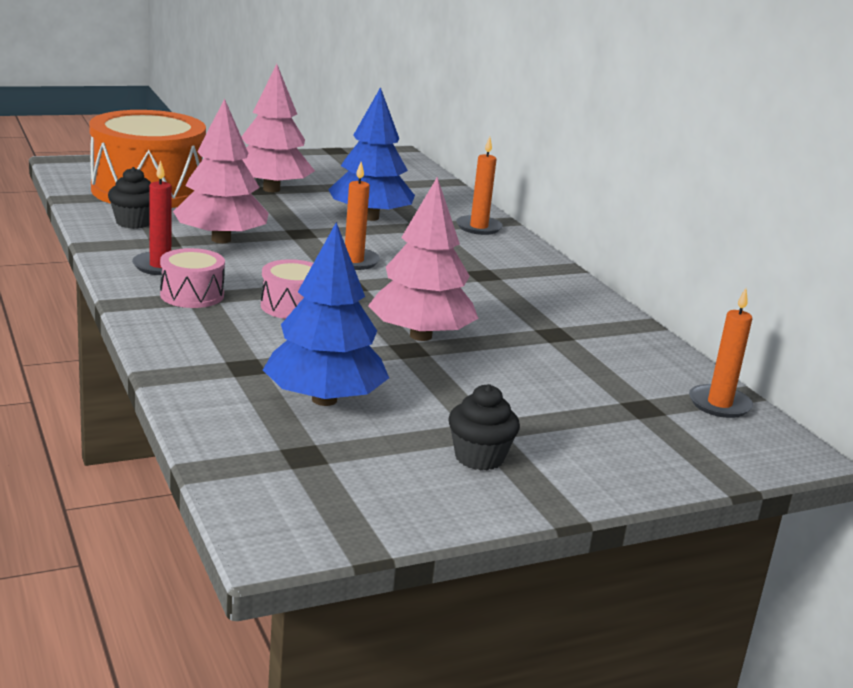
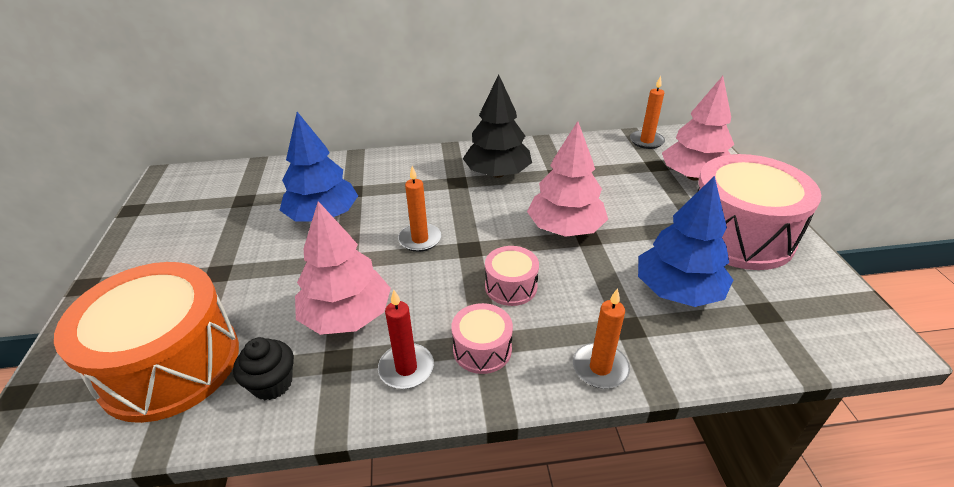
camera: 70 degrees left, 15 degrees up
pink tree [242,64,315,192] -> pink tree moved to [662,76,734,181]
black cupcake [448,384,520,471] -> pink drum [697,154,821,270]
orange candle [456,137,503,235] -> orange candle moved to [573,288,630,389]
none -> black tree [463,74,532,178]

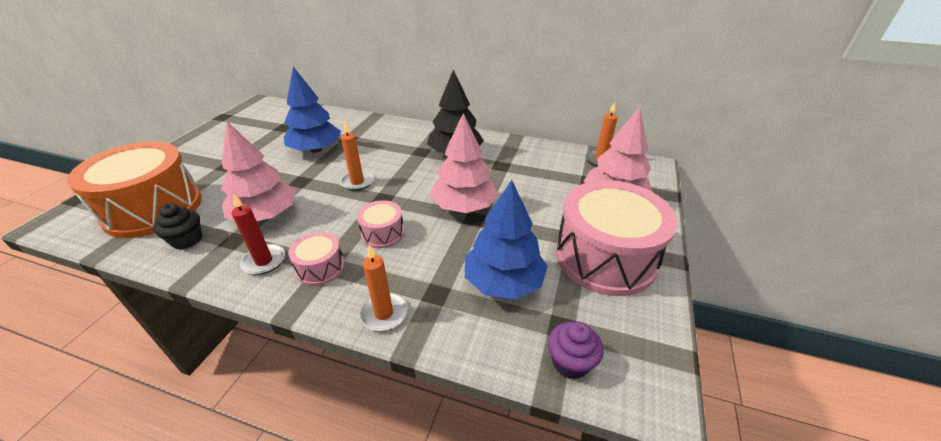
camera: 25 degrees right, 0 degrees up
none -> purple cupcake [548,321,603,380]

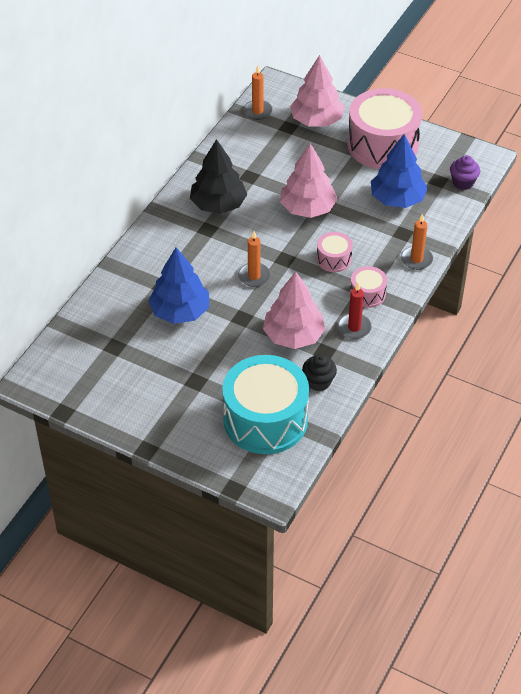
camera: 80 degrees left, 10 degrees up
orange drum [67,141,202,238] -> turquoise drum [222,355,309,454]

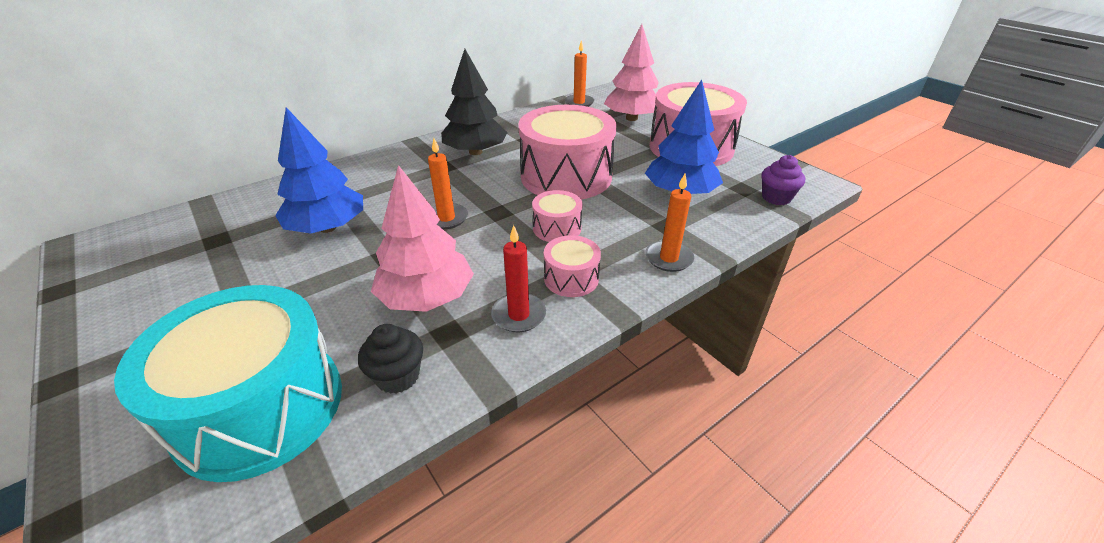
camera: 25 degrees right, 10 degrees down
pink tree [280,143,338,218] -> pink drum [518,105,616,200]

